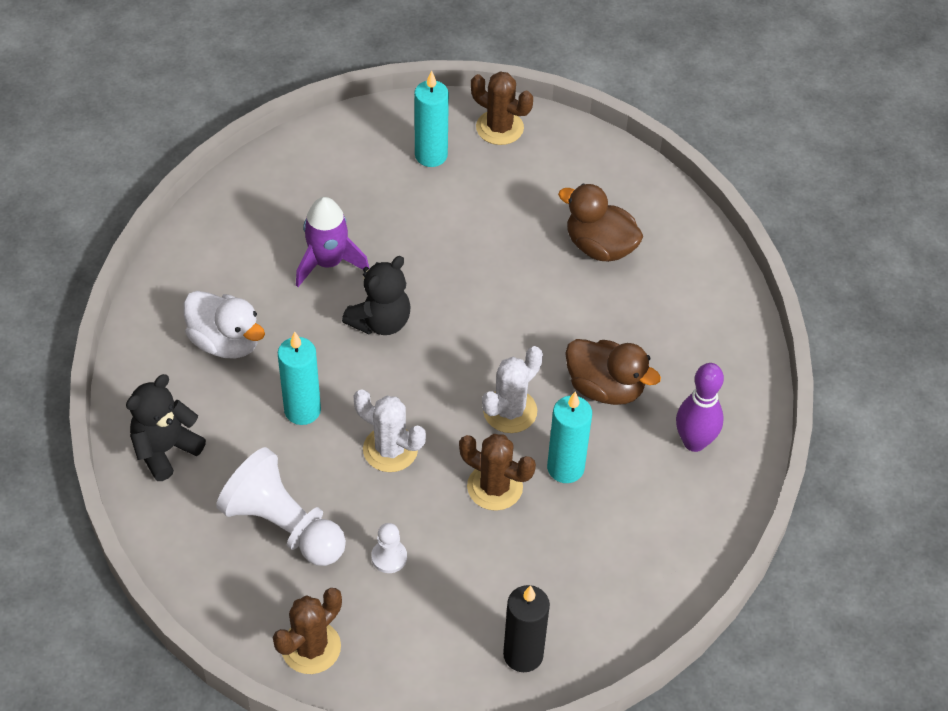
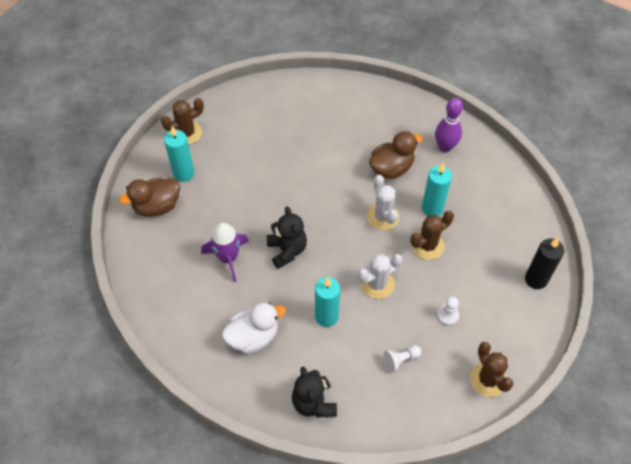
camera: 60 degrees left, 5 degrees up
white pawn [216,447,346,566] -> white pawn [384,345,422,372], size x0.46
brown duck [558,184,643,262] -> brown duck moved to [119,178,180,217]

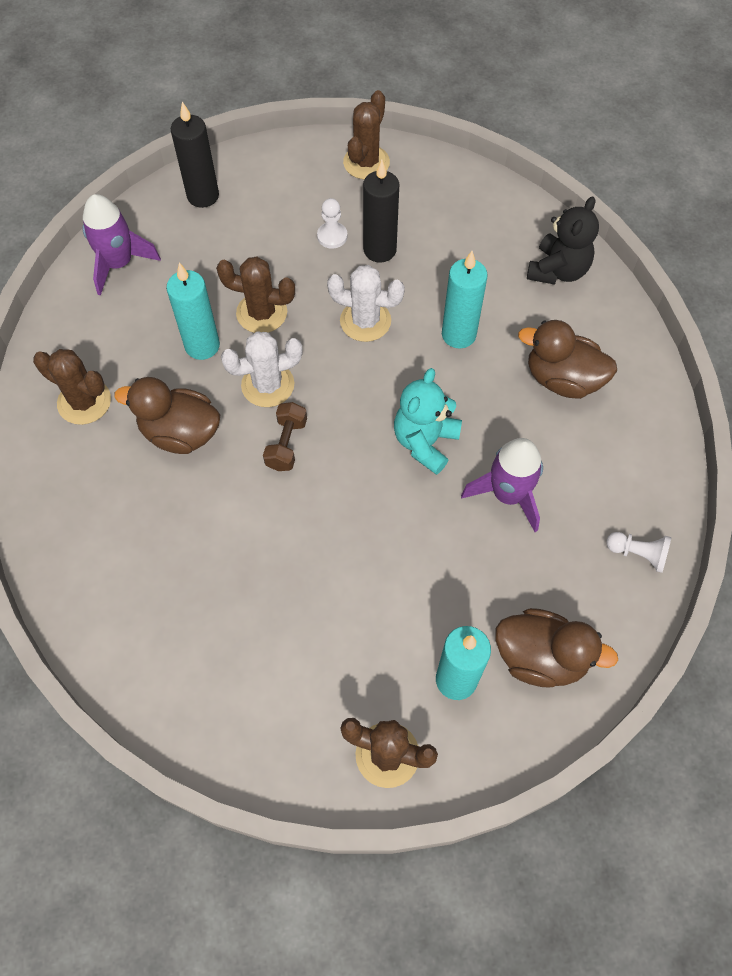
camera: 135 degrees left, 5 degrees up
white duck [222,302,286,354] -> brown duck [518,320,617,399]
black teddy bear [267,206,307,269] -> turquoise teddy bear [394,368,462,475]
white cactus [367,175,399,230] -> white cactus turned 45 degrees clockwise [221,332,303,407]
white pawn [384,345,422,372] -> white pawn moved to [606,532,671,573]
purple bowling pin [435,98,463,152] -> brown cactus [33,349,111,425]
none -> purple rocket [83,194,161,296]
none -> brown dumbbell [263,402,307,471]
none -> black candle [363,160,399,263]

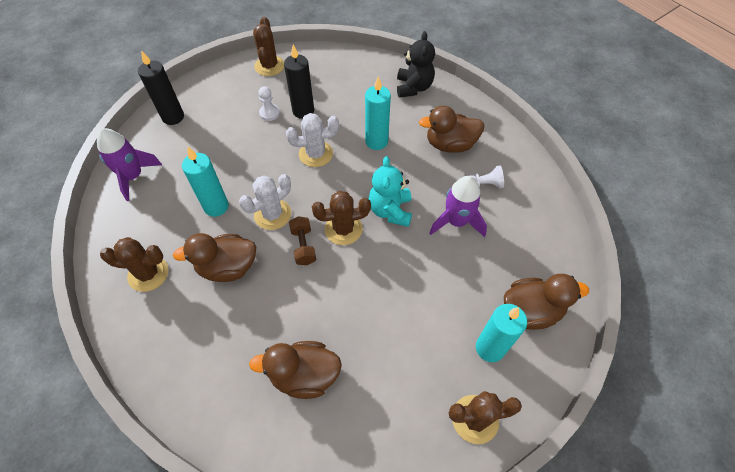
camera: 25 degrees left, 5 degrees down
brown cactus [216,256,295,333] -> brown cactus moved to [312,191,371,245]
white pawn [606,532,671,573] -> white pawn moved to [469,166,504,188]
none -> brown duck [249,341,342,399]

